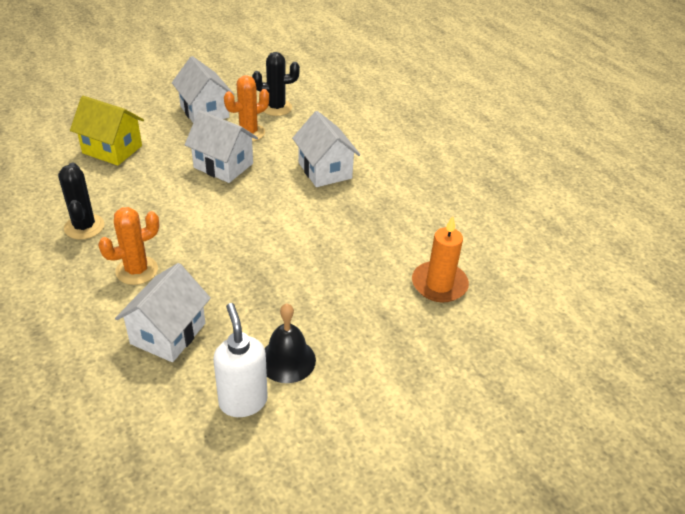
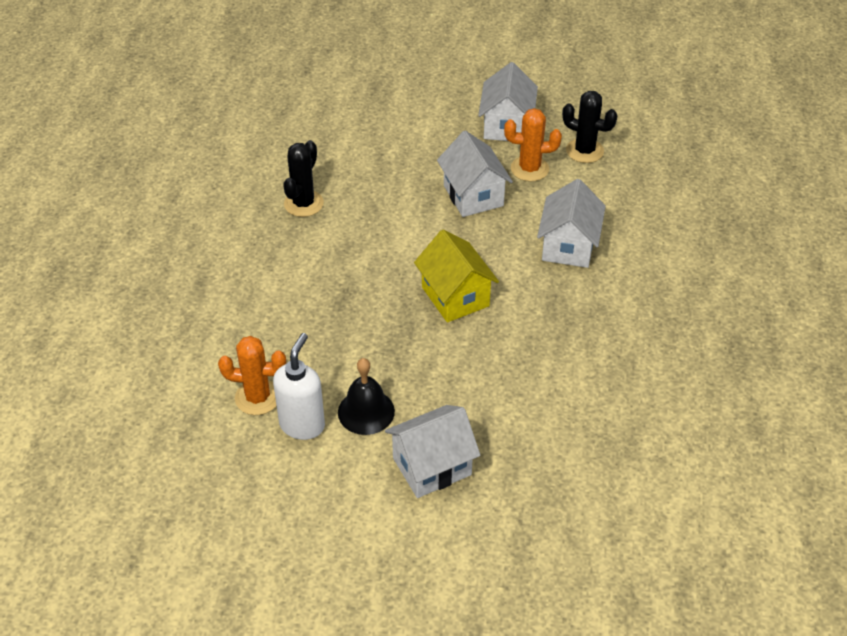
camera: 40 degrees right, 5 degrees up
yellow house [70,96,144,166] -> yellow house moved to [414,230,499,322]
orange cactus [98,207,160,285] -> orange cactus moved to [218,336,286,415]
white house [115,263,211,362] -> white house moved to [385,405,481,498]
orange candle [412,216,469,302] -> none

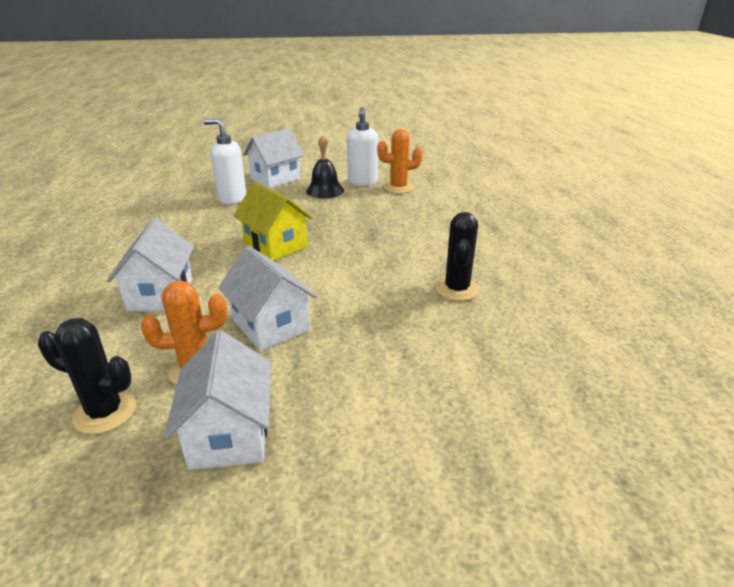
camera: 165 degrees right, 15 degrees down
none -> white soap dispenser [204,118,246,204]

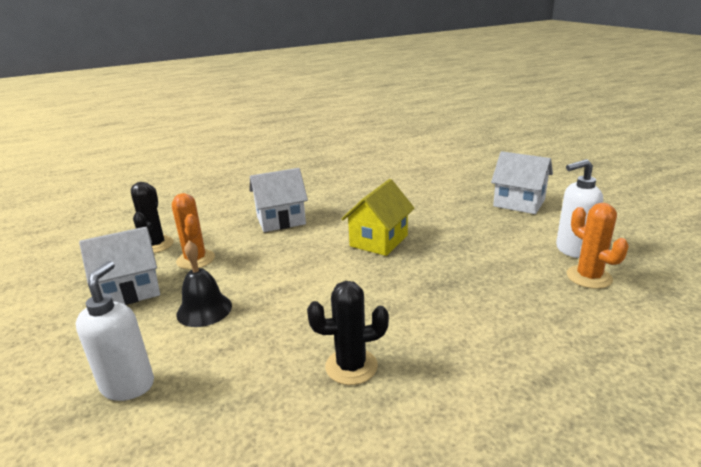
camera: 75 degrees right, 5 degrees down
white soap dispenser [204,118,246,204] -> white soap dispenser moved to [76,261,154,401]
white house [218,246,317,351] -> none
black bell [306,135,344,198] -> black bell moved to [176,241,232,327]

